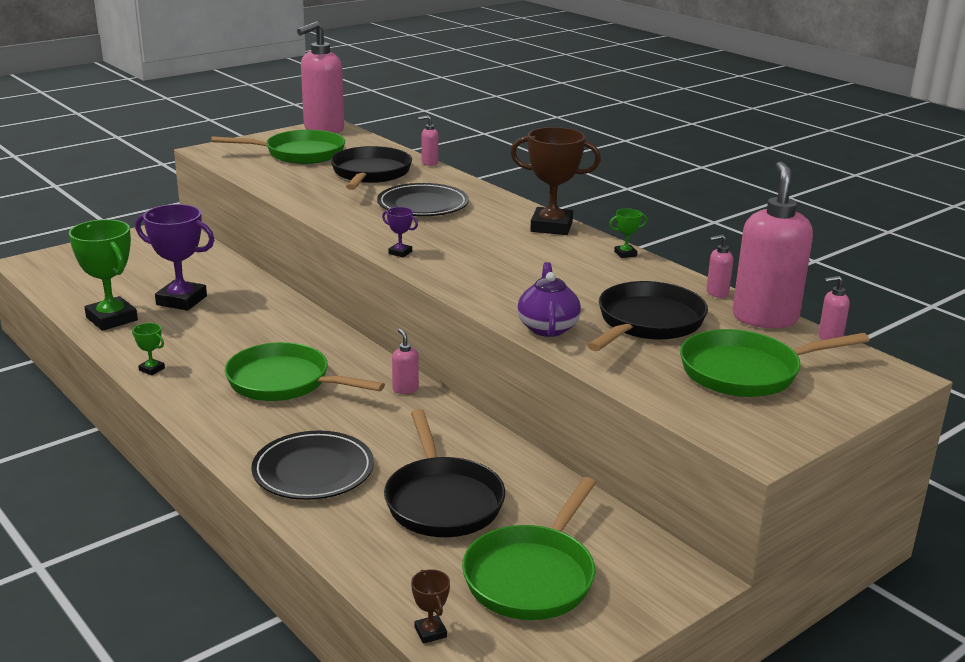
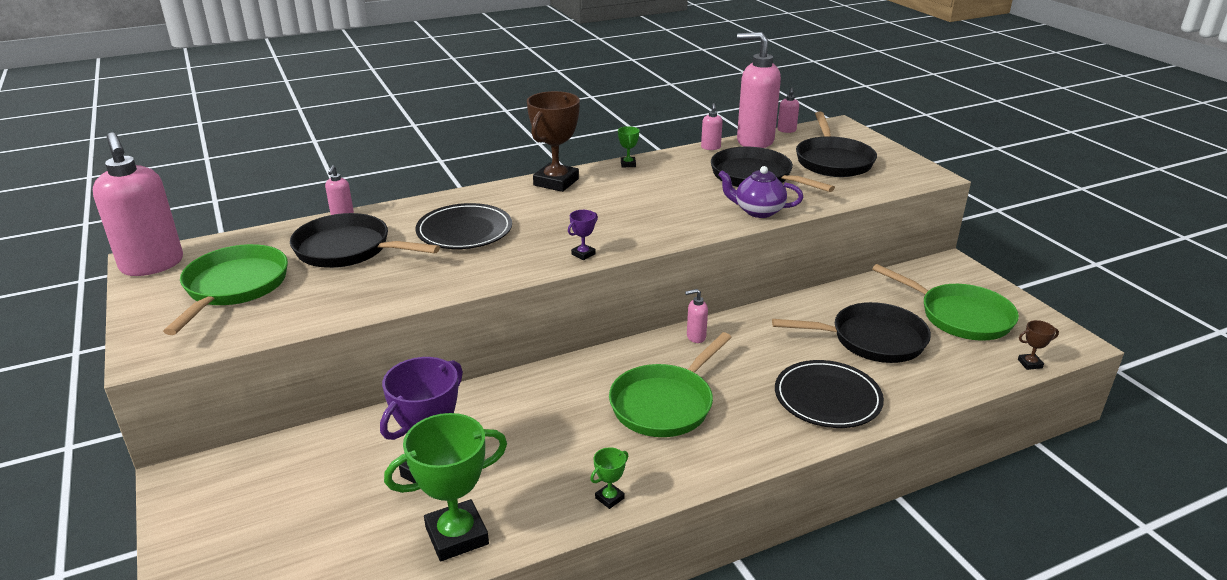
camera: 75 degrees left, 5 degrees up
green pan [680,329,870,397] -> black pan [796,112,877,177]

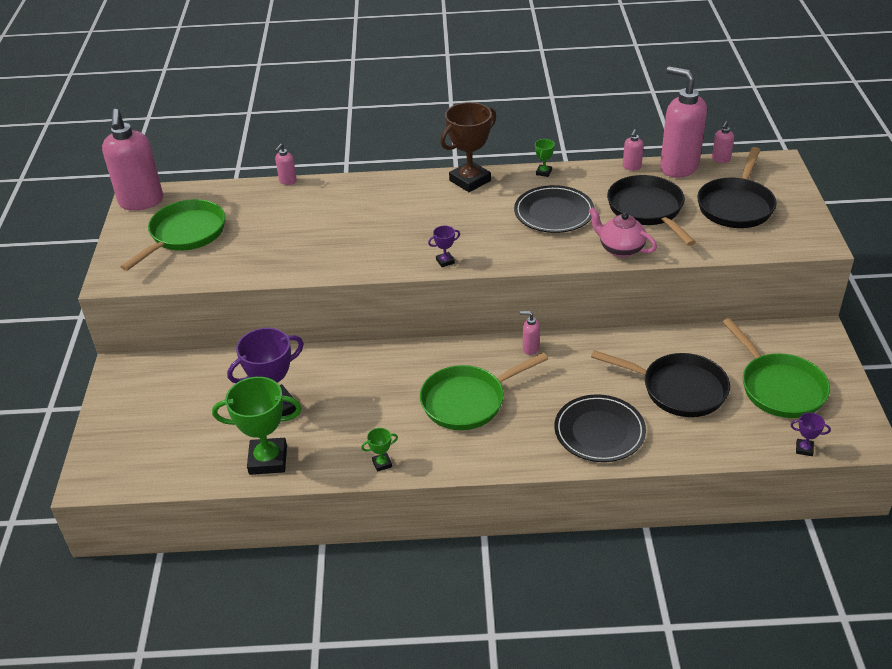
camera: 25 degrees right, 10 degrees up
black pan [290,213,440,268] -> none
black plate [415,203,512,249] -> black plate moved to [514,185,595,233]
purple teapot [718,166,803,218] -> pink teapot [589,207,657,258]
brown trophy [1018,320,1059,370] -> purple trophy [790,413,831,456]

